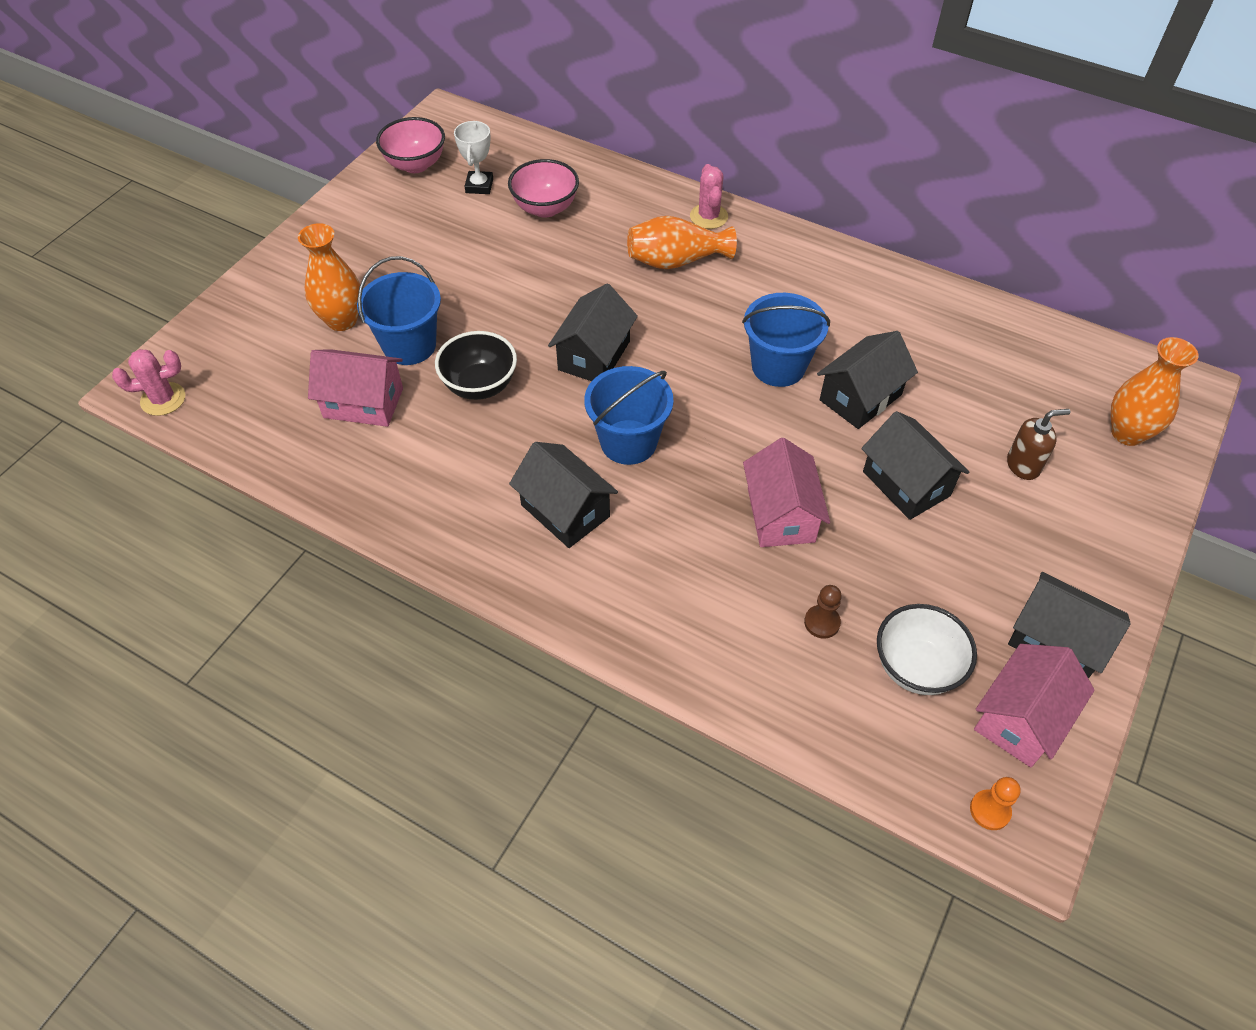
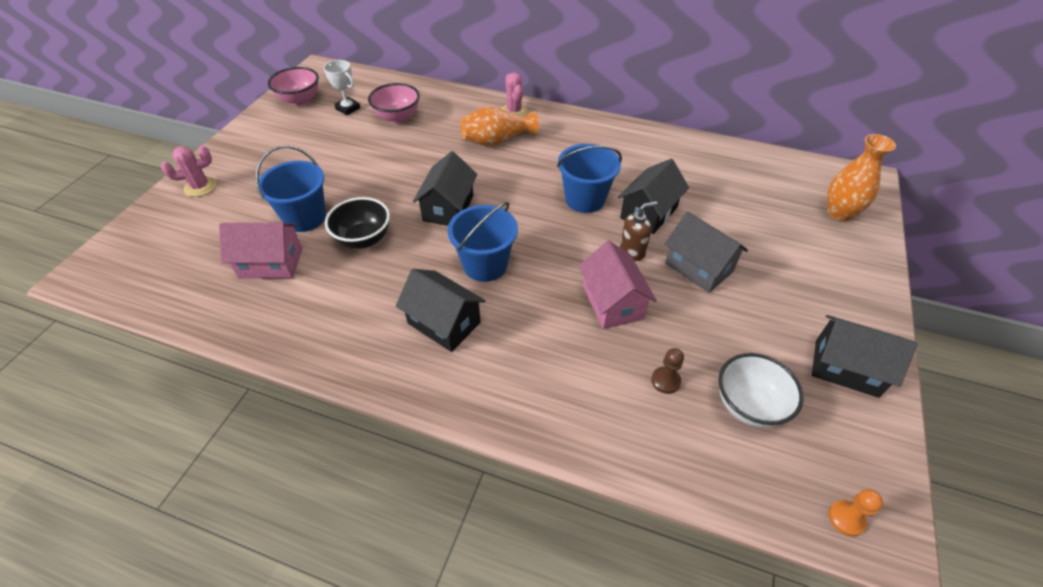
camera: 10 degrees left, 5 degrees down
pink cactus [112,349,185,416] -> pink cactus moved to [161,145,216,197]
orange vase [298,223,360,331] -> none
white trophy [454,121,493,194] -> white trophy turned 45 degrees counterclockwise [324,60,360,115]
black house [861,411,969,520] -> grey house [665,212,748,293]
pink house [974,644,1095,767] -> none
brown soap dispenser [1007,409,1071,480] -> brown soap dispenser moved to [620,201,658,261]

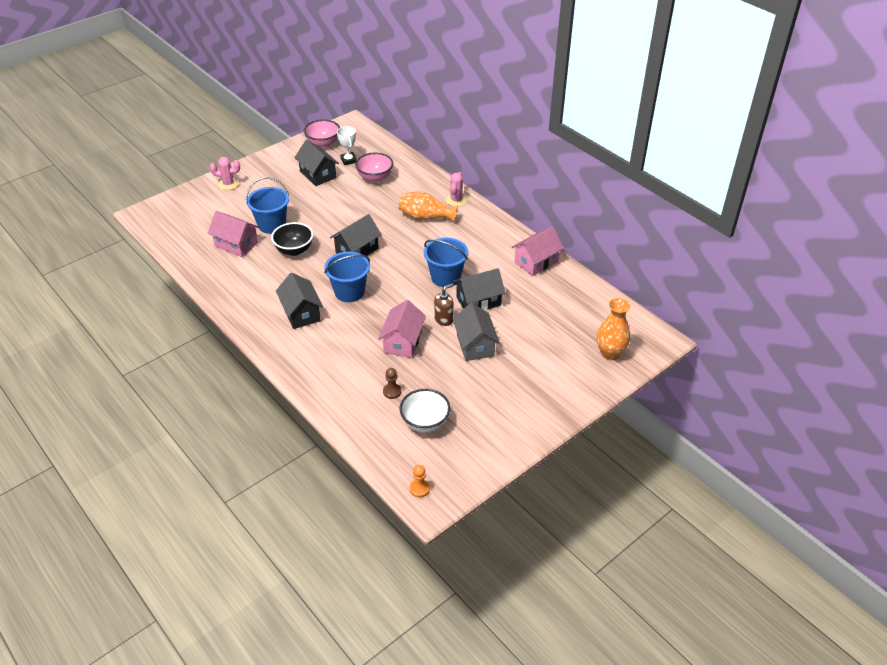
camera: 30 degrees right, 5 degrees down
brown soap dispenser [620,201,658,261] -> brown soap dispenser turned 45 degrees counterclockwise [434,283,454,326]
black house [812,315,917,398] -> black house moved to [294,140,339,186]
none -> pink house [512,226,564,276]

